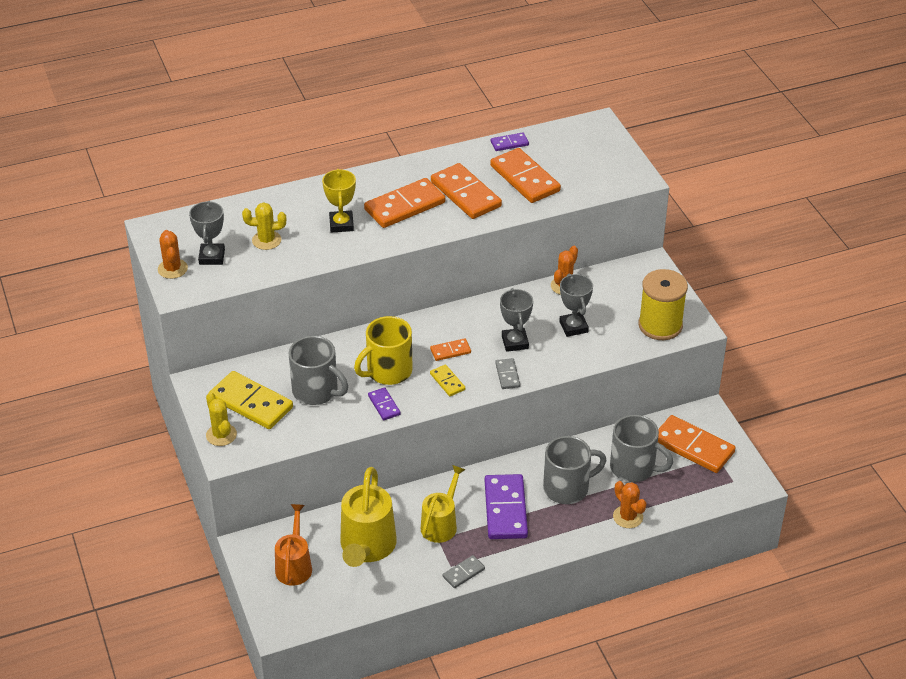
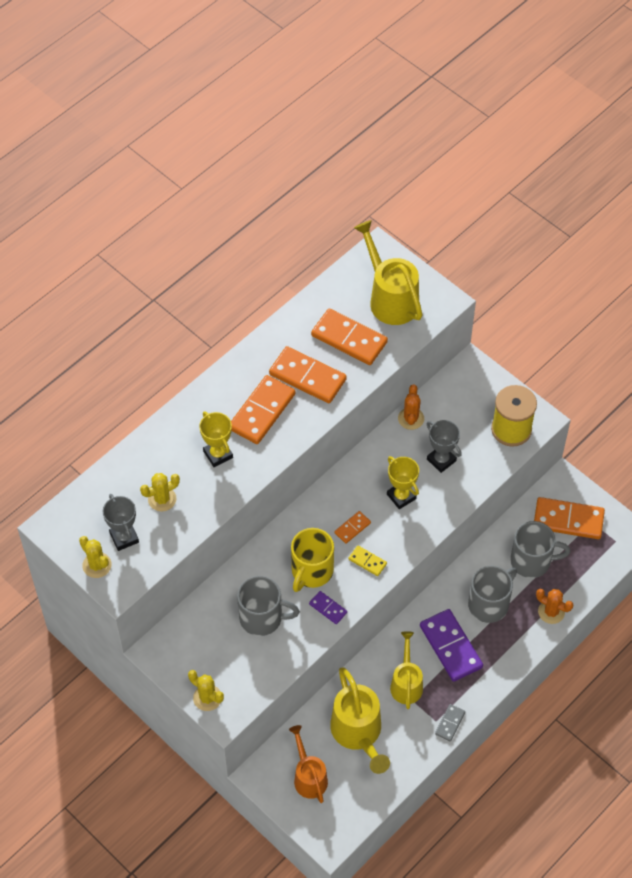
camera: 25 degrees left, 15 degrees up
orange cactus [158,230,188,279] -> yellow cactus [79,536,112,578]
yellow domino [210,371,293,429] -> none
purple domino [491,133,529,151] -> none
grey domino [495,358,520,389] -> none
grey trophy [500,288,533,352] -> yellow trophy [387,456,419,509]
none -> yellow watering can [354,220,423,325]

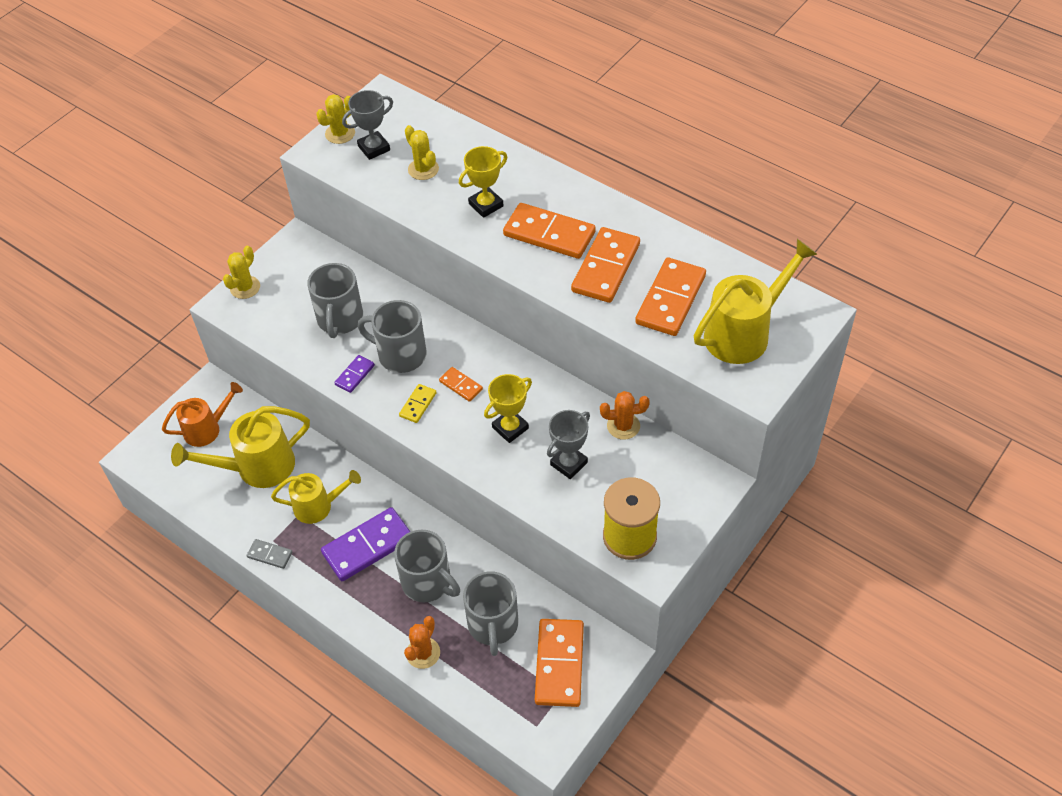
camera: 85 degrees right, 5 degrees down
yellow mug [291,528,334,592] -> grey mug [357,300,427,373]

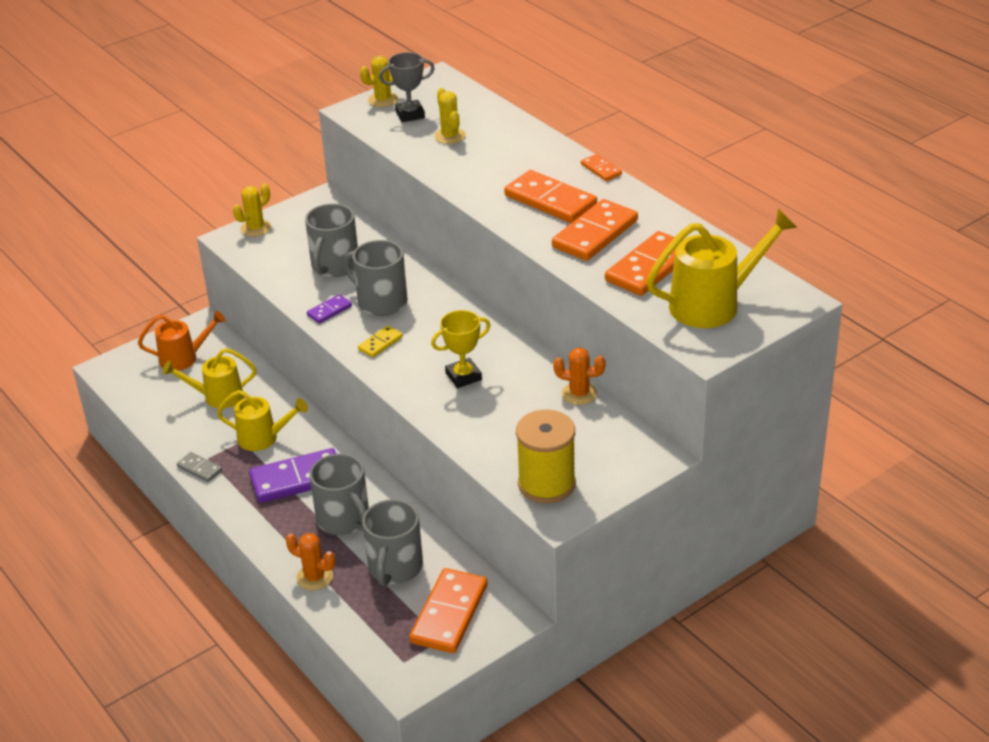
camera: 15 degrees right, 15 degrees down
yellow watering can [171,406,310,488] -> yellow watering can [162,348,257,408], size x0.65
orange cactus [404,616,440,669] -> orange cactus turned 75 degrees clockwise [285,533,336,590]
orange domino [439,367,483,402] -> orange domino moved to [581,154,622,181]
yellow trophy [459,146,507,218] -> none
grey trophy [547,410,590,479] -> none

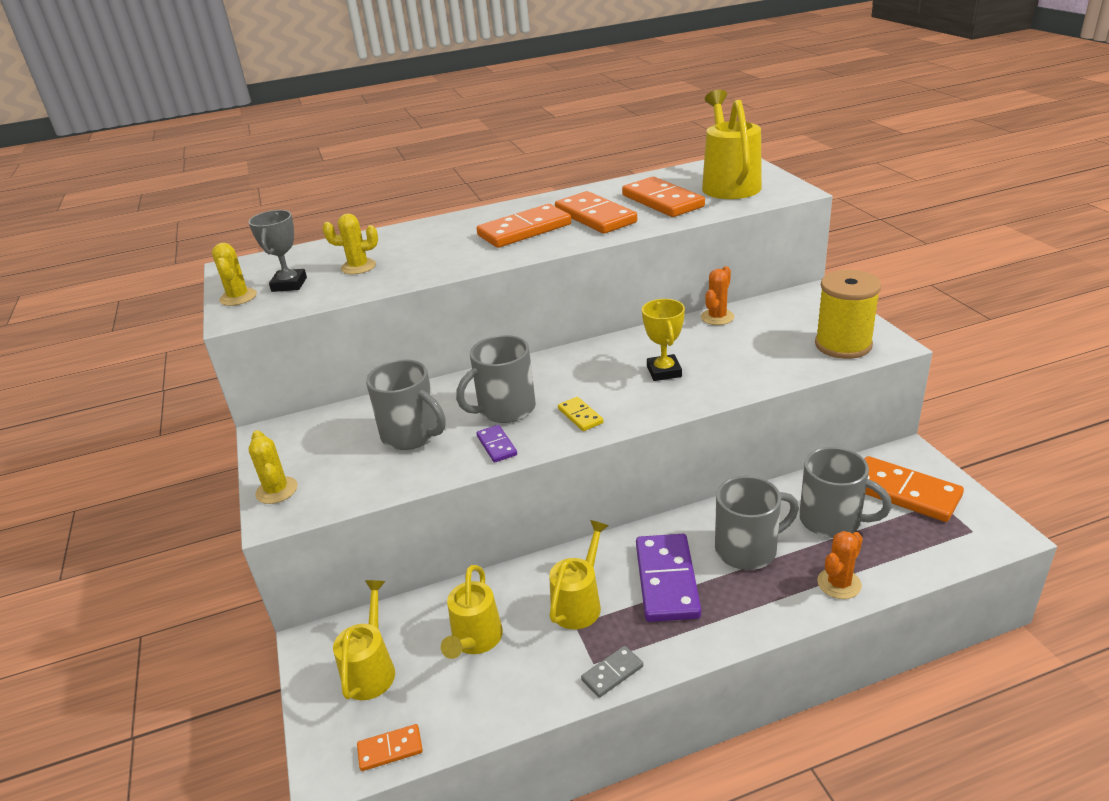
camera: 70 degrees left, 5 degrees down
orange watering can [138,311,226,371] -> yellow watering can [333,580,395,700]
orange domino [581,154,622,181] -> orange domino moved to [357,724,423,771]

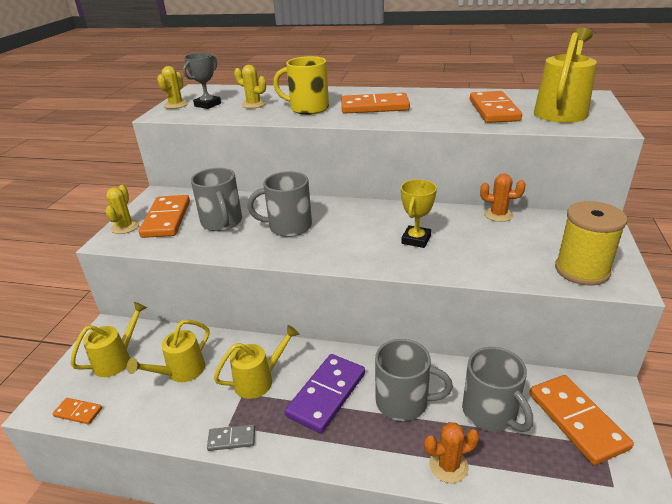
camera: 30 degrees right, 0 degrees up
purple domino [476,425,517,463] -> none
orange domino [555,191,637,234] -> orange domino moved to [139,195,190,238]
yellow domino [558,397,604,431] -> none
orange cactus [701,266,734,325] -> orange cactus turned 45 degrees clockwise [480,174,526,222]
none -> yellow mug [273,56,329,115]

